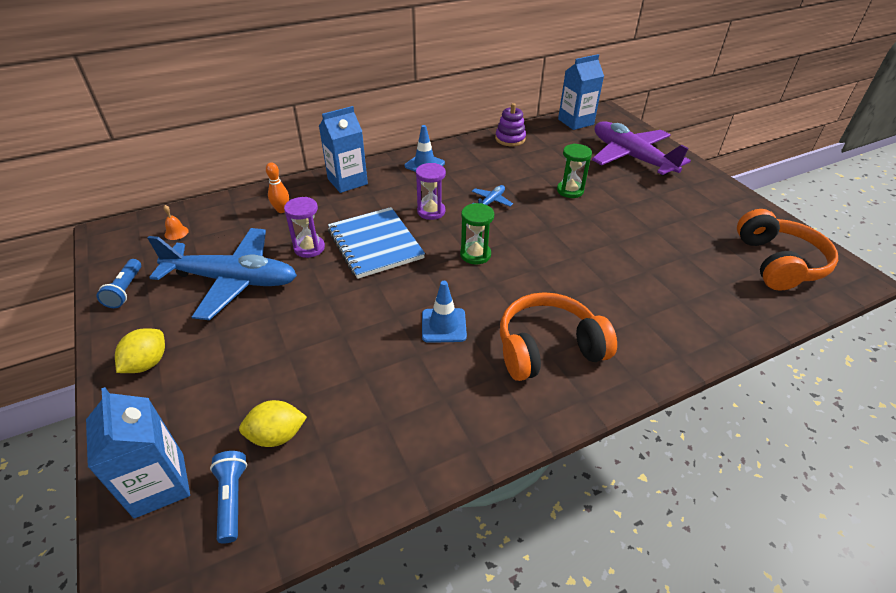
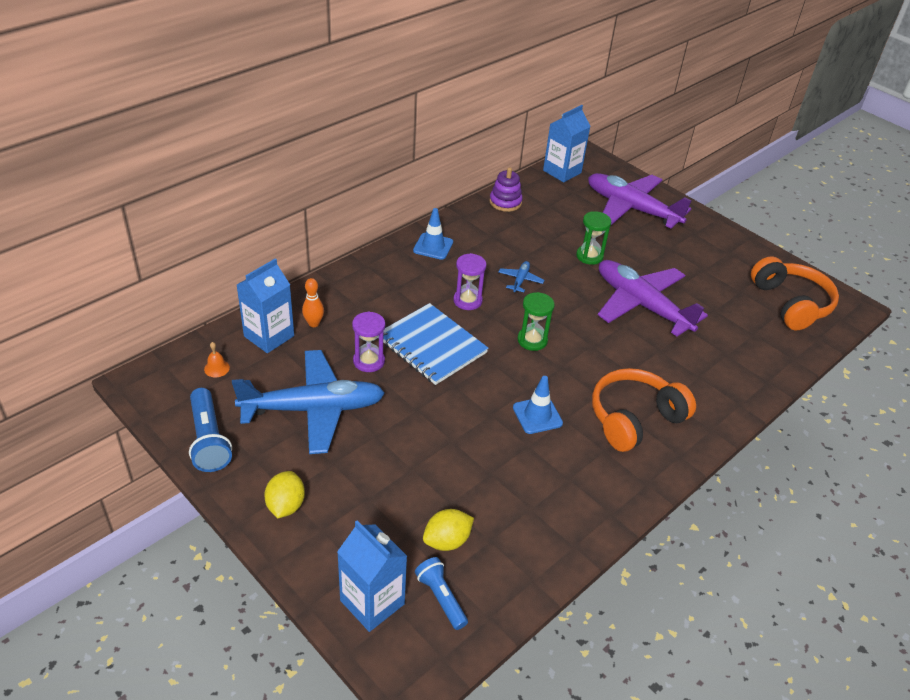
camera: 20 degrees left, 0 degrees up
blue flashlight [97,259,141,308] -> blue flashlight [189,388,232,472], size x1.53
blue carton [319,106,368,193] -> blue carton moved to [237,258,294,353]
none -> purple plane [598,260,708,336]

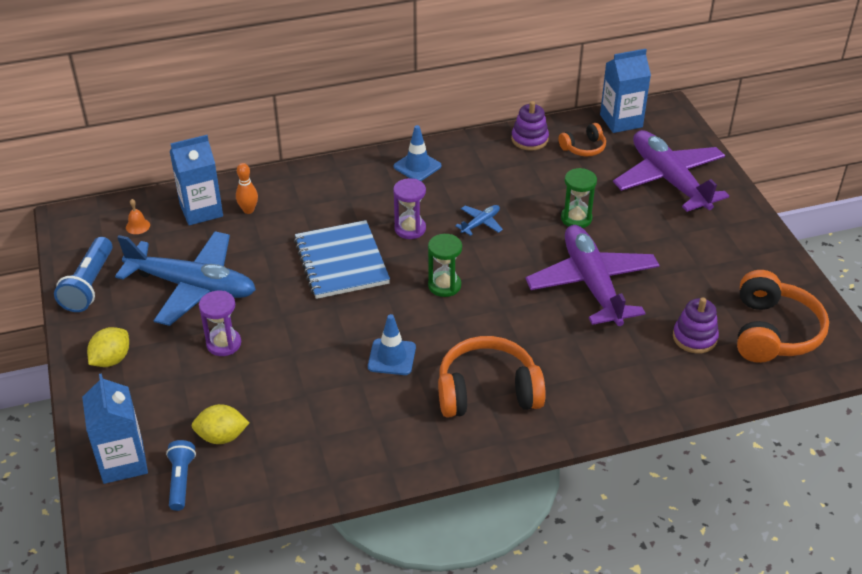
camera: 30 degrees right, 0 degrees up
purple hourglass [352,311,385,372] -> purple hourglass moved to [199,291,241,356]
none -> orange headphones [558,123,606,156]
none -> purple stacking toy [673,297,719,354]

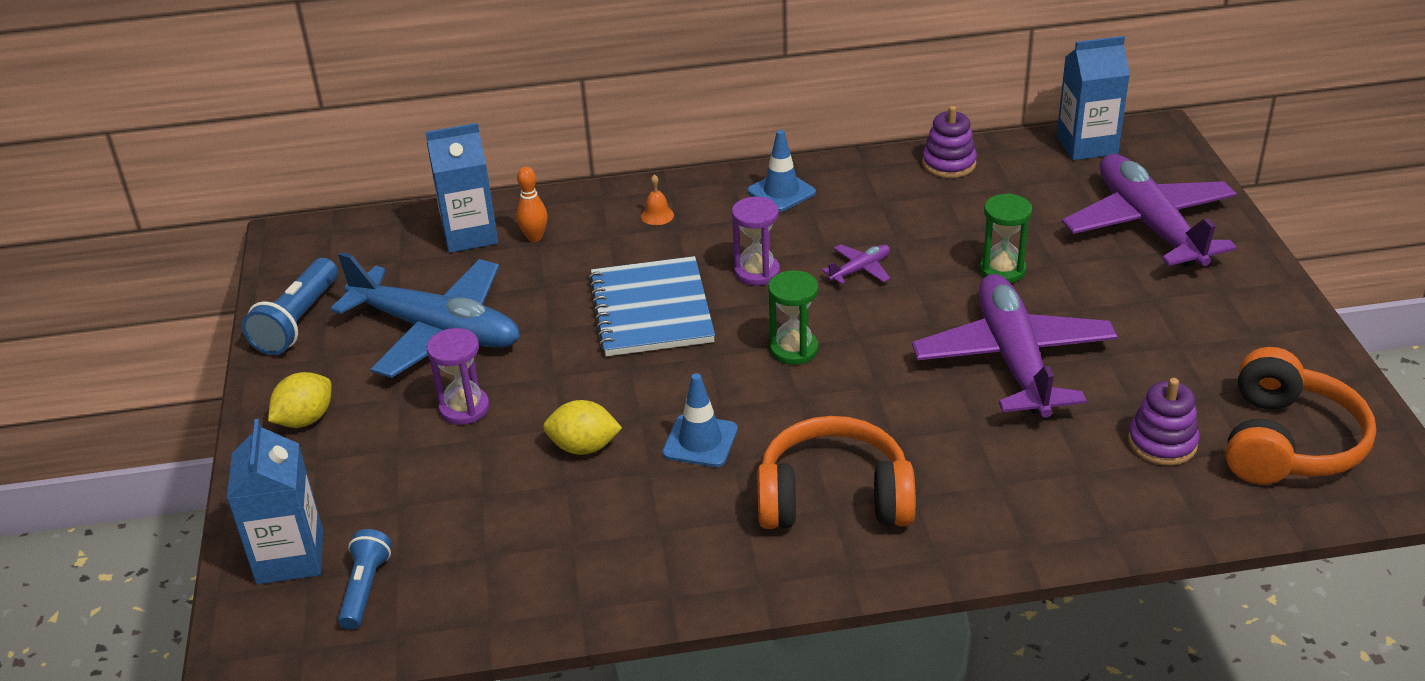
camera: 10 degrees right, 5 degrees down
orange bell [126,199,150,234] -> orange bell moved to [641,174,674,225]
yellow lemon [192,404,249,444] -> yellow lemon moved to [543,400,622,455]
blue plane [455,205,503,236] -> purple plane [822,244,890,284]
orange headphones [558,123,606,156] -> none

